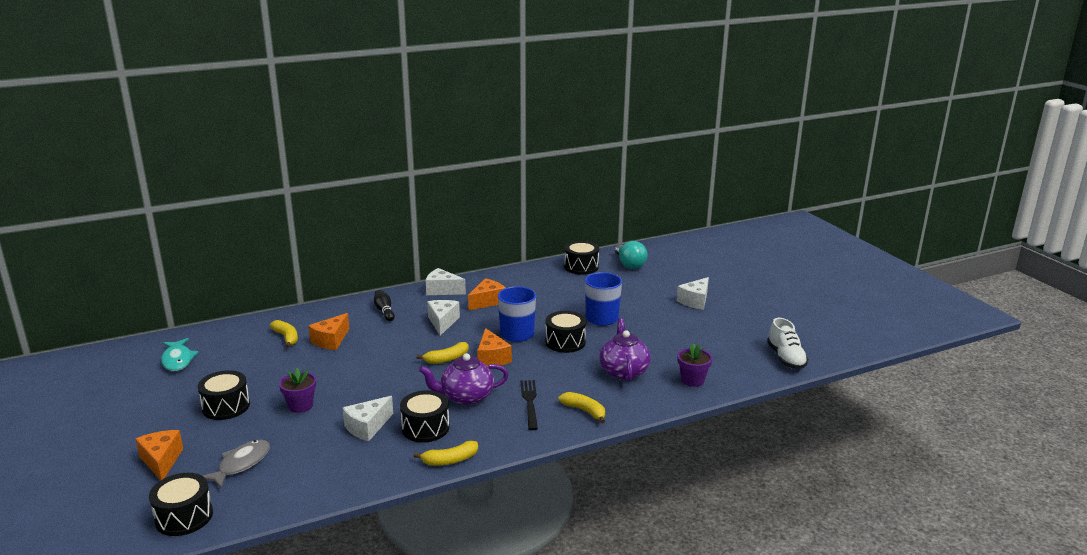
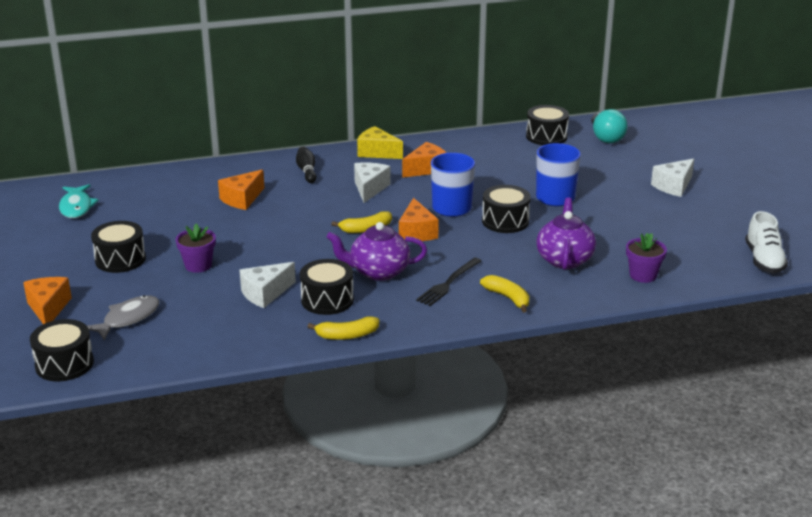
camera: 10 degrees right, 5 degrees up
yellow banana [270,320,298,348] -> none
white cheese [426,268,466,295] -> yellow cheese [357,126,403,159]
black fork [520,380,538,430] -> black fork turned 150 degrees counterclockwise [416,258,482,306]

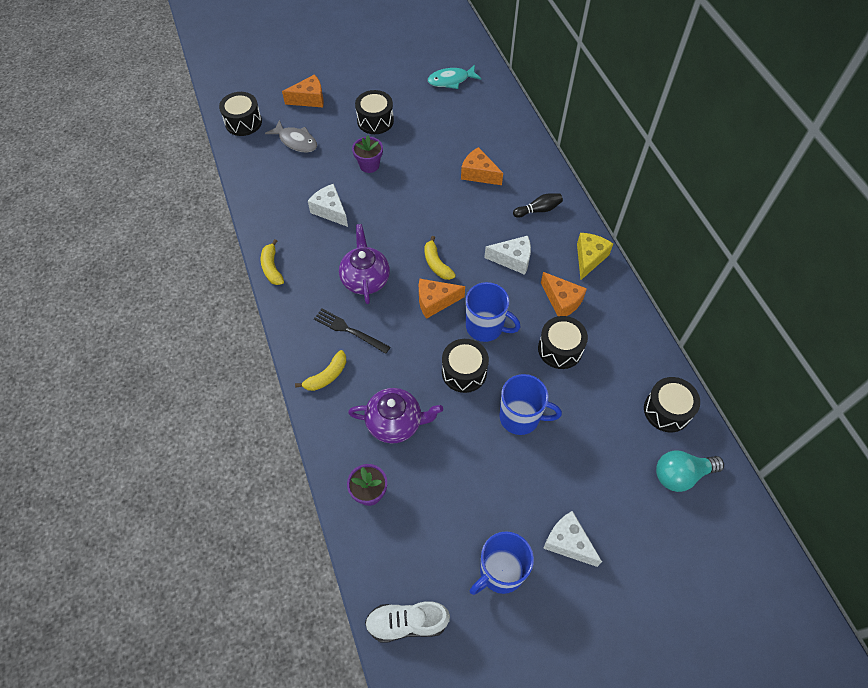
camera: 85 degrees right, 30 degrees up
black drum [300,259,354,315] -> black drum moved to [538,316,588,369]
none -> blue mug [470,531,534,595]

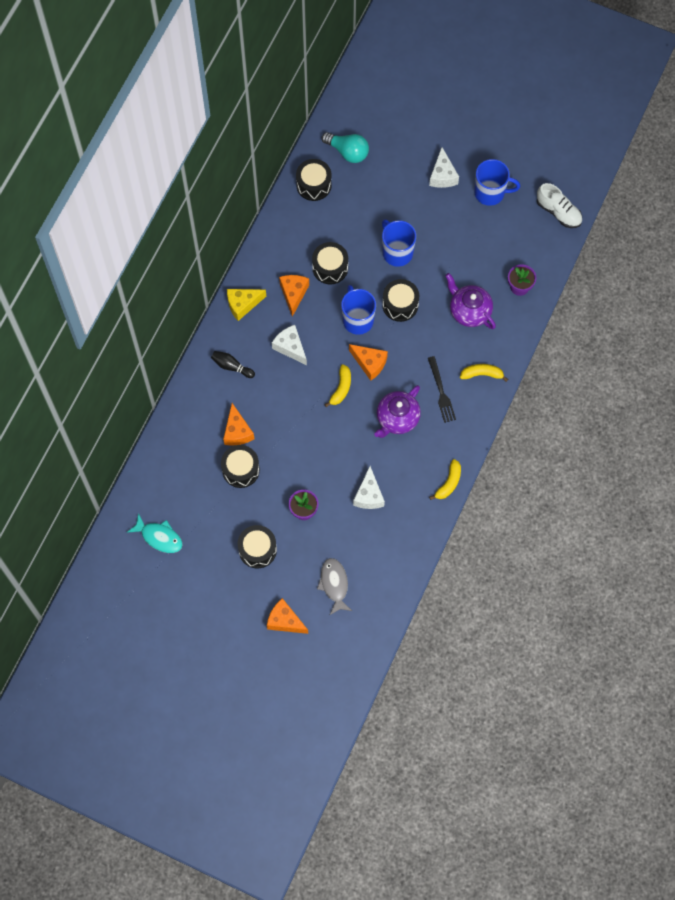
camera: 135 degrees left, 10 degrees up
black drum [219,92,262,136] -> black drum moved to [221,445,260,488]

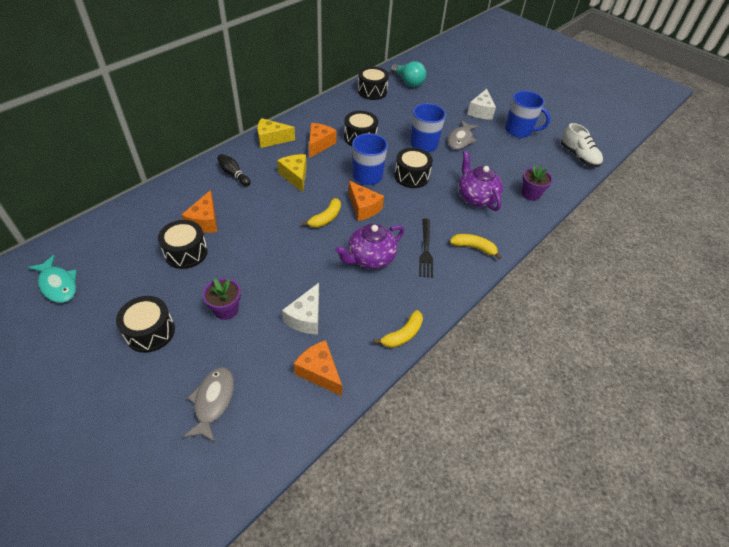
camera: 15 degrees right, 20 degrees down
orange cheese [267,598,308,634] -> orange cheese moved to [294,340,342,396]
white cheese [272,325,307,365] -> yellow cheese [277,154,307,193]
none -> grey fish [448,120,479,149]

